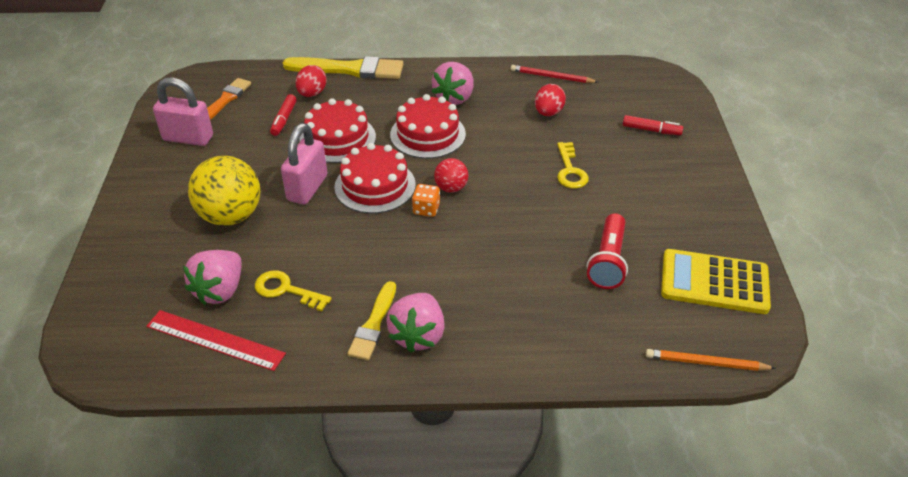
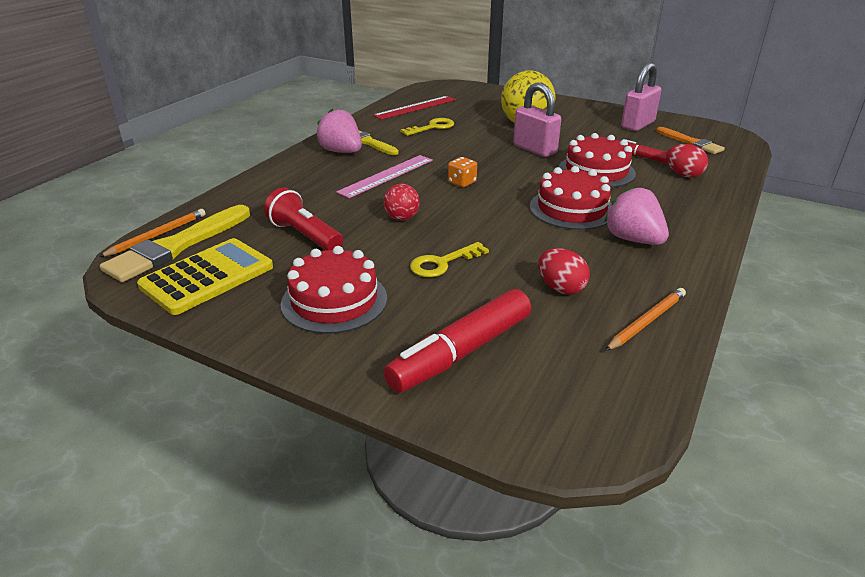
camera: 120 degrees right, 10 degrees down
pink strawberry [183,250,242,305] -> none
yellow brush [283,56,404,79] -> yellow brush moved to [100,205,250,282]
red cake [334,143,416,213] -> red cake moved to [281,246,387,334]
red ball [434,158,468,193] -> red ball moved to [383,184,420,220]
red pencil [511,65,598,83] -> orange pencil [605,288,686,351]
yellow key [557,142,589,189] -> yellow key turned 60 degrees counterclockwise [410,242,489,277]
red marker [623,115,683,135] -> red marker [383,289,531,393], size x1.94
none -> pink ruler [336,155,433,198]

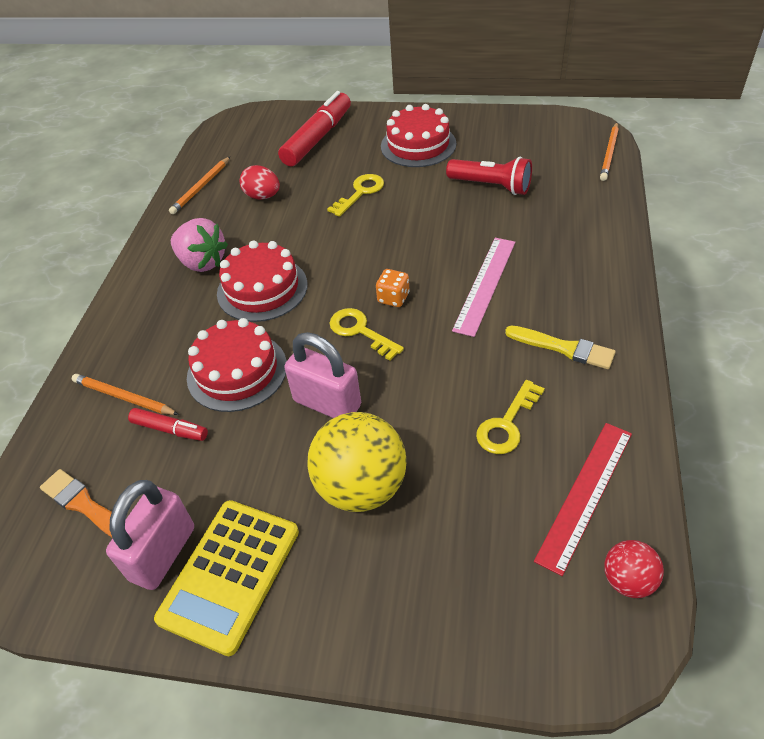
camera: 165 degrees right, 15 degrees up
yellow brush [100,205,250,282] -> none
yellow calculator [137,238,273,315] -> yellow calculator moved to [154,500,299,656]
pink strawberry [316,109,362,153] -> none
red ball [383,184,420,220] -> red ball moved to [604,540,664,598]
red egg [666,144,708,178] -> orange pencil [72,374,179,415]
none -> yellow key [330,308,404,361]

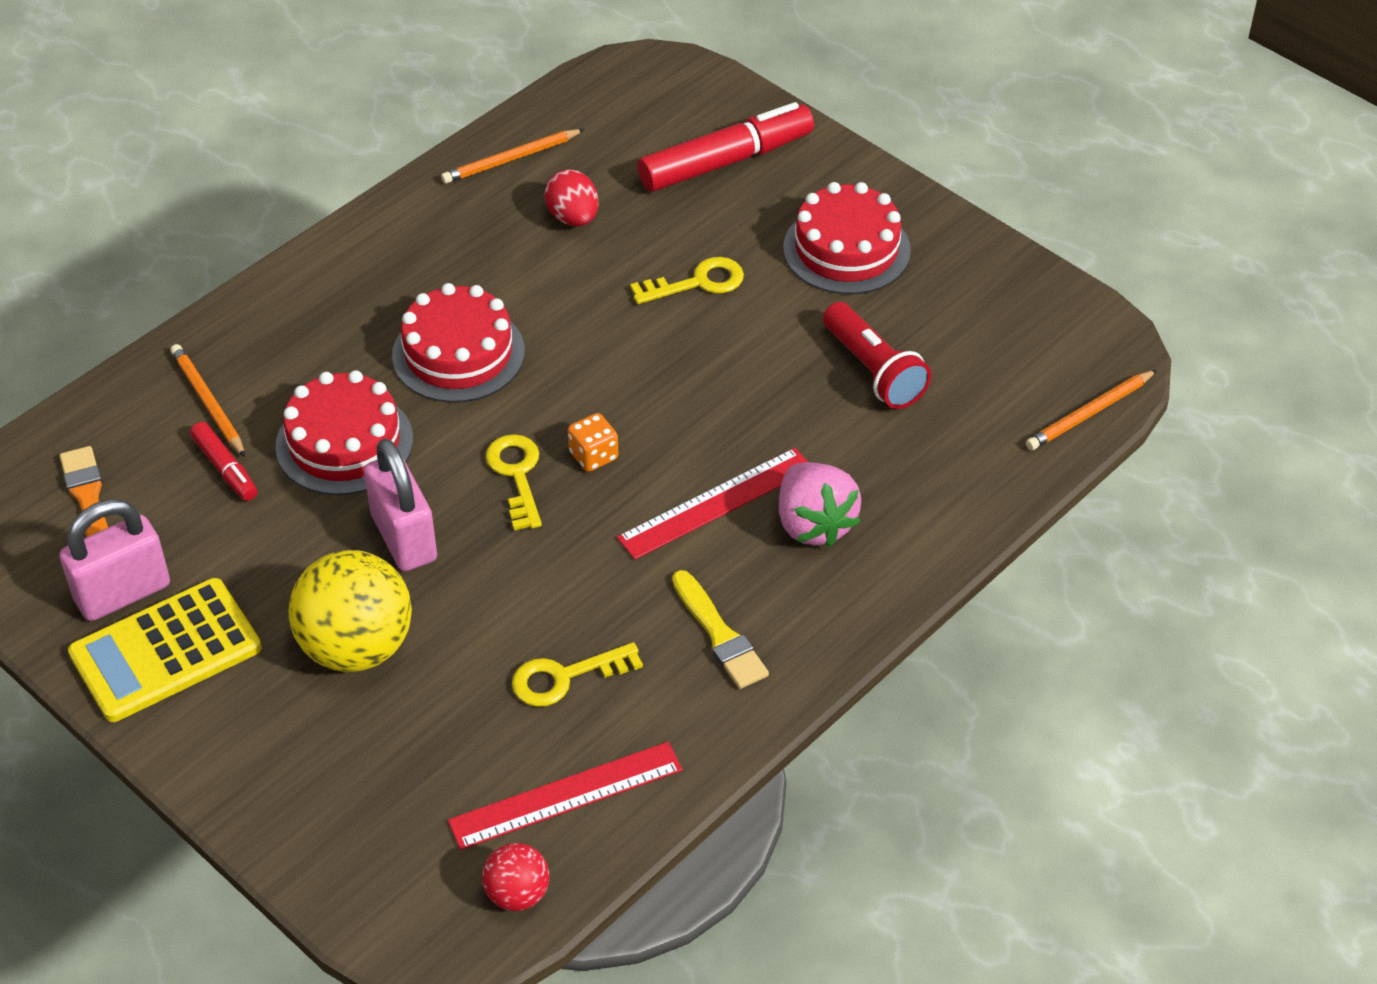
camera: 30 degrees right, 0 degrees up
pink strawberry [171,218,228,272] -> pink strawberry moved to [779,462,861,547]
pink ruler [452,238,515,337] -> red ruler [617,448,808,560]

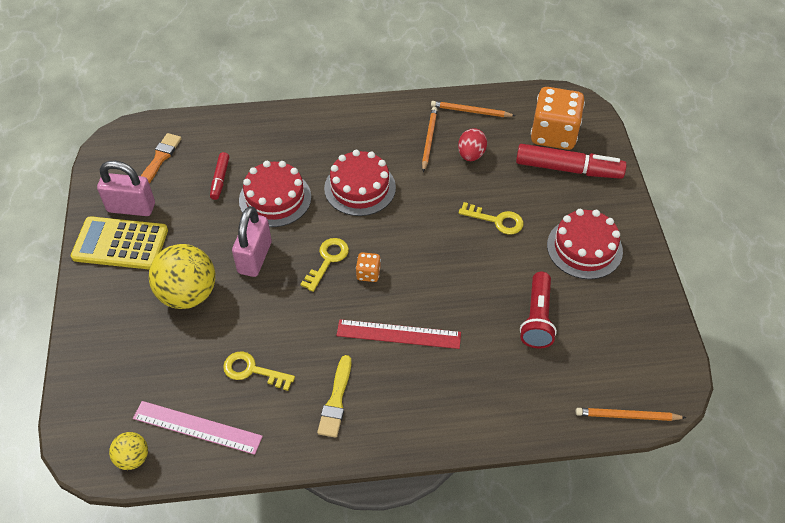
camera: 40 degrees right, 5 degrees up
orange pencil [170,344,245,457] -> orange pencil moved to [422,107,438,172]
red ruler [448,742,683,850] -> pink ruler [133,401,263,455]
red ball [482,843,549,911] -> yellow ball [109,432,148,470]
pink strawberry [779,462,861,547] -> none
none -> orange dice [531,87,585,150]

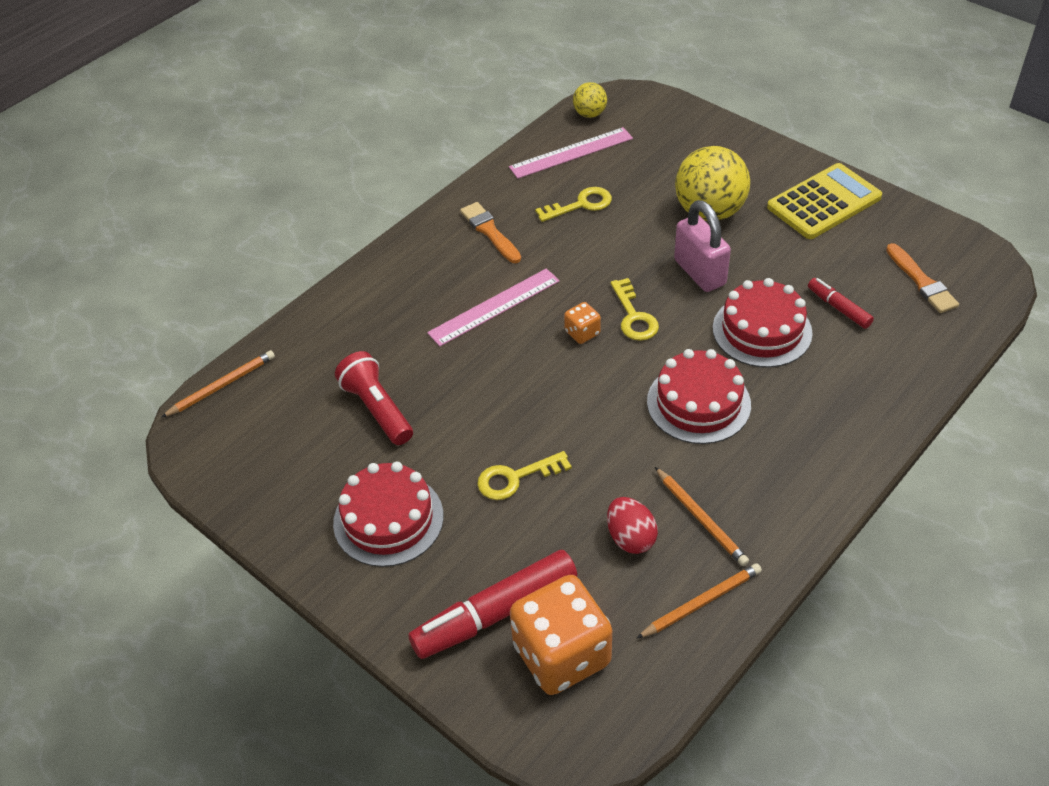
camera: 140 degrees right, 5 degrees down
pink padlock [97,161,155,216] -> none
yellow brush [317,355,351,438] -> orange brush [460,202,521,263]
red ruler [336,319,461,349] -> pink ruler [427,268,560,346]

